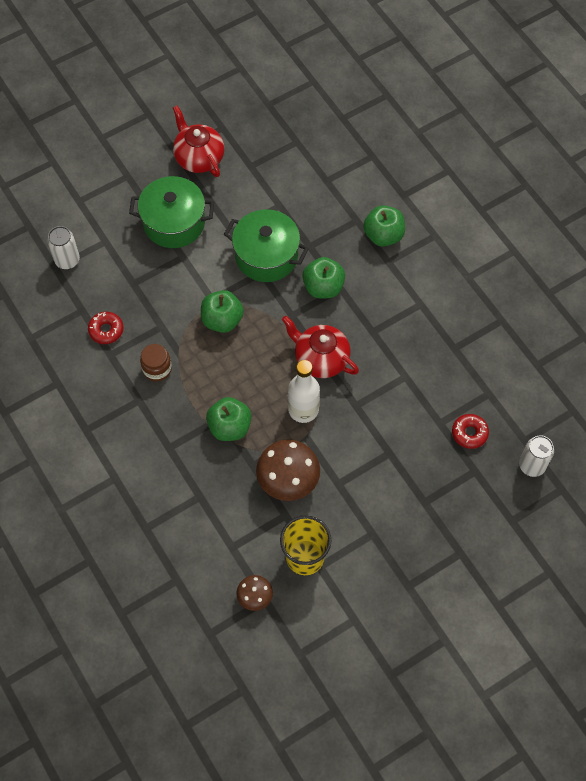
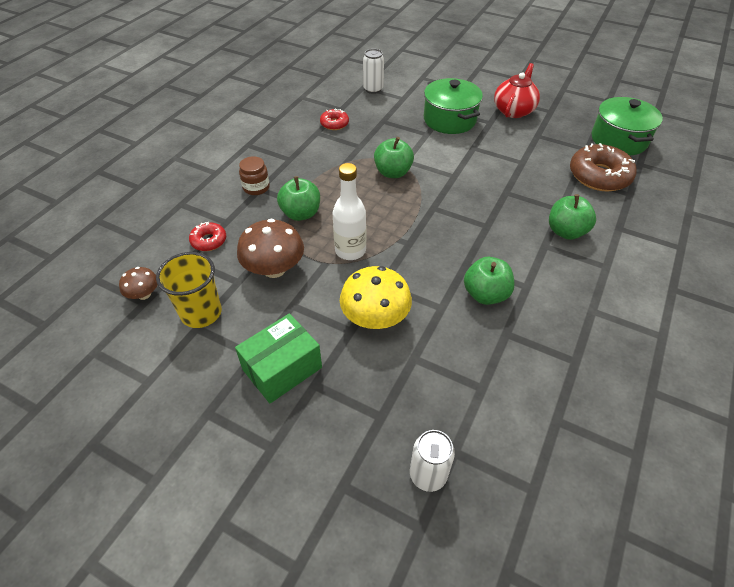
camera: 60 degrees right, 15 degrees down
brown jar [140,344,172,381] -> brown jar moved to [239,156,270,195]
green pot [224,209,309,282] -> green pot moved to [592,97,663,156]
red teapot [282,316,359,378] -> none
green apple [302,257,345,299] -> green apple moved to [464,257,514,305]
red donut [452,414,489,449] -> red donut moved to [189,222,226,251]
none -> green box [235,313,322,403]
none -> yellow mushroom [340,266,412,329]
none -> brown donut [570,143,636,191]

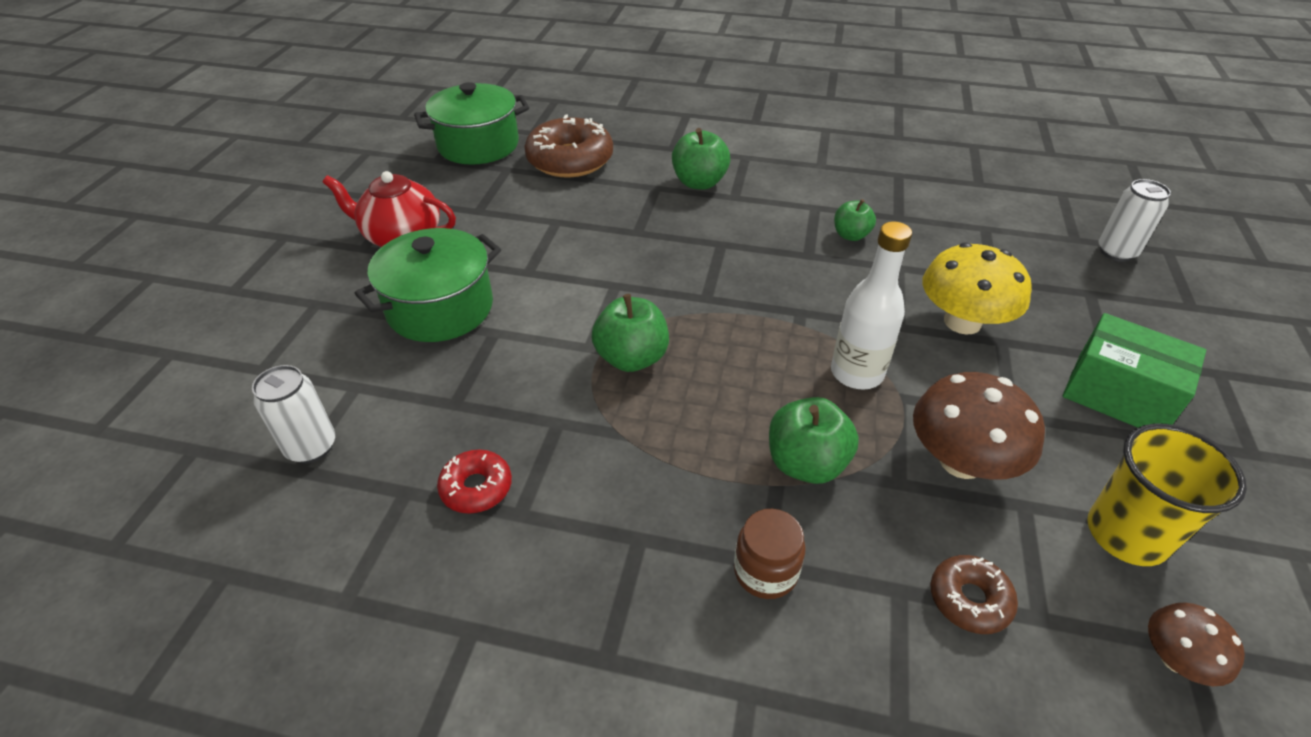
camera: 105 degrees left, 5 degrees down
red donut [189,222,226,251] -> brown donut [930,555,1018,634]
green apple [464,257,514,305] -> green apple [834,199,876,241], size x0.64

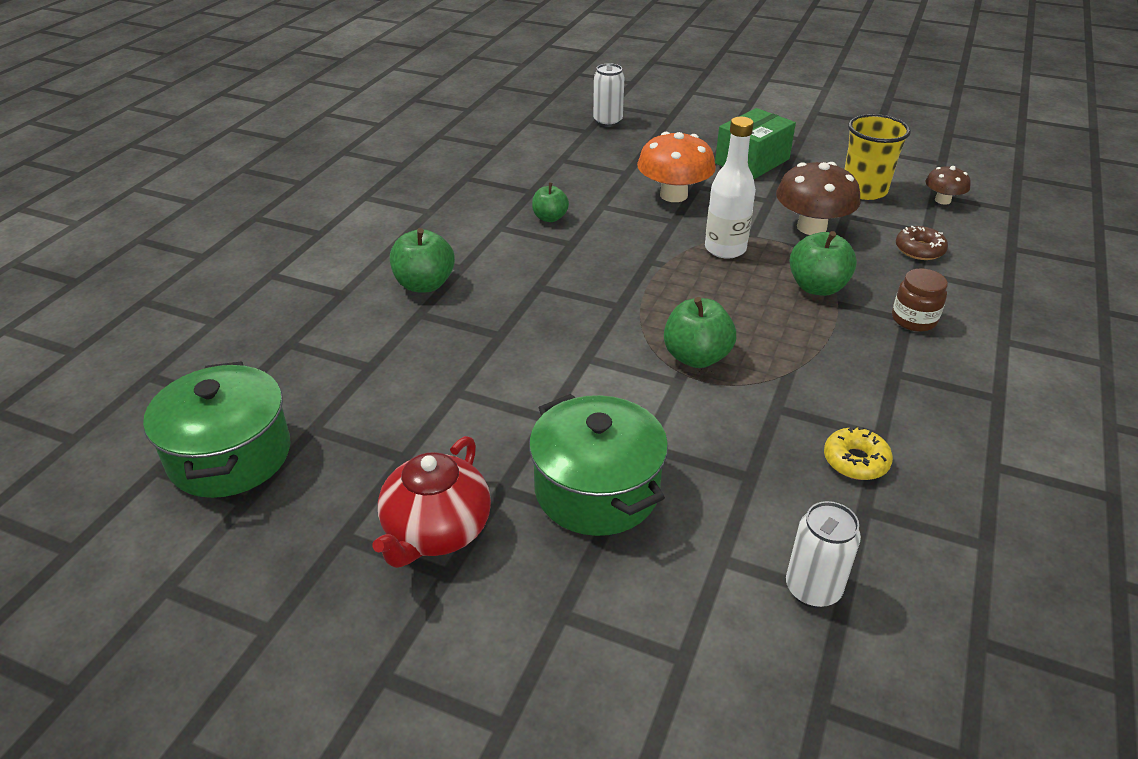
camera: 80 degrees left, 5 degrees down
red donut [437,450,512,514] -> yellow donut [824,426,893,480]
brown donut [524,114,613,177] -> none
yellow mushroom [923,242,1032,335] -> orange mushroom [637,132,716,202]

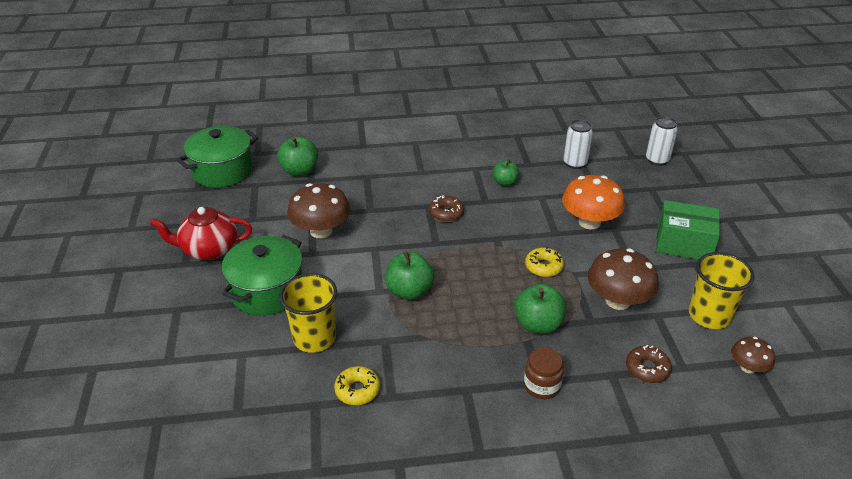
camera: 60 degrees right, 0 degrees up
green apple [390,228,455,292] -> green apple moved to [277,137,318,176]
white bottle [705,117,756,259] -> yellow donut [525,247,564,277]
white can [786,501,861,608] -> white can moved to [563,120,593,169]
none -> yellow cup [279,273,337,353]
none -> brown mushroom [287,183,350,238]
none -> brown donut [429,195,464,222]

